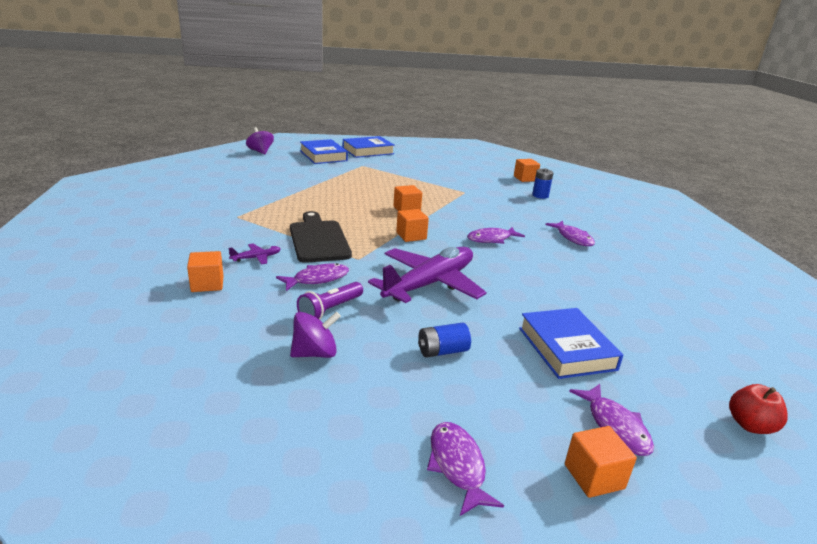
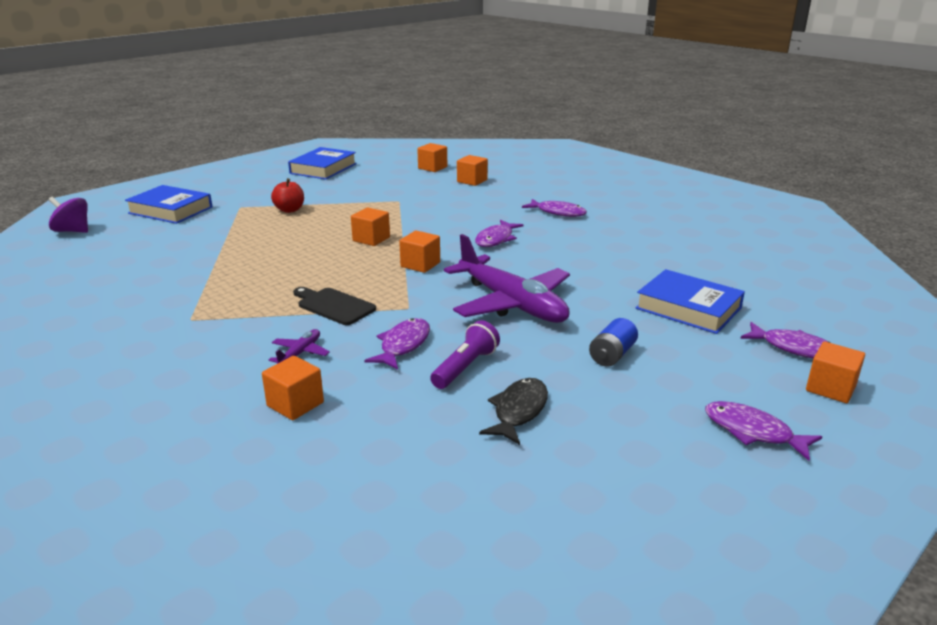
camera: 35 degrees left, 0 degrees up
black cutting board [290,211,352,263] -> black cutting board [293,287,376,325], size x0.65
purple spinning top [290,312,341,358] -> black fish [479,378,548,445]
purple flashlight [297,282,363,320] -> purple flashlight turned 150 degrees counterclockwise [430,320,500,389]
blue book [343,136,395,158] -> blue book moved to [288,147,357,180]
purple plane [368,247,487,303] -> purple plane turned 135 degrees clockwise [444,234,570,323]
blue battery [532,168,553,199] -> orange cube [457,155,488,186]
red apple [729,384,788,434] -> red apple moved to [271,178,304,213]

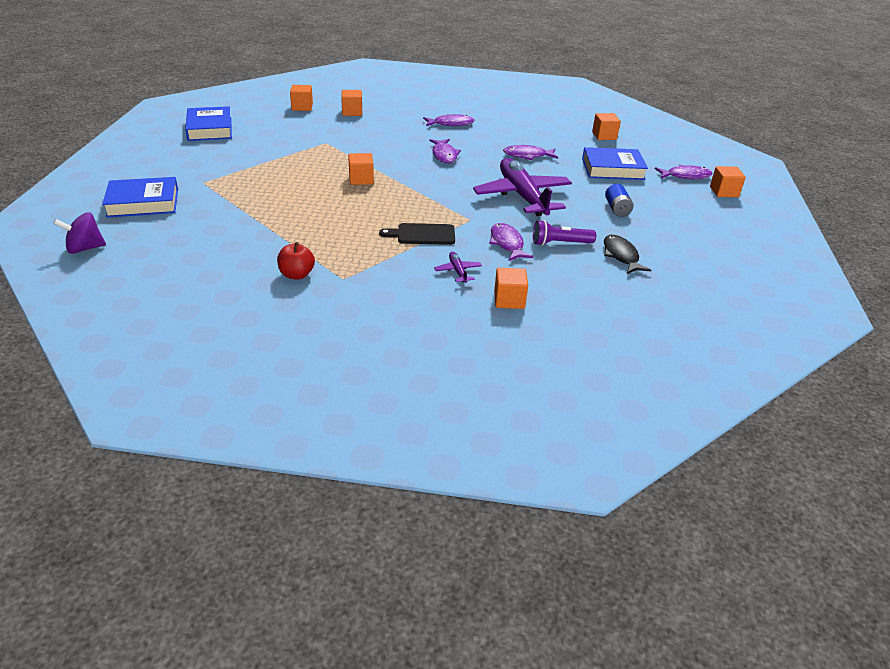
camera: 40 degrees left, 10 degrees up
red apple [271,178,304,213] -> red apple moved to [277,242,315,280]
orange cube [399,230,440,273] -> orange cube moved to [592,113,621,140]
purple flashlight [430,320,500,389] -> purple flashlight turned 90 degrees counterclockwise [533,220,596,246]
purple plane [444,234,570,323] -> purple plane turned 120 degrees counterclockwise [473,158,572,216]
purple fish [705,401,822,461] -> purple fish moved to [503,145,558,160]

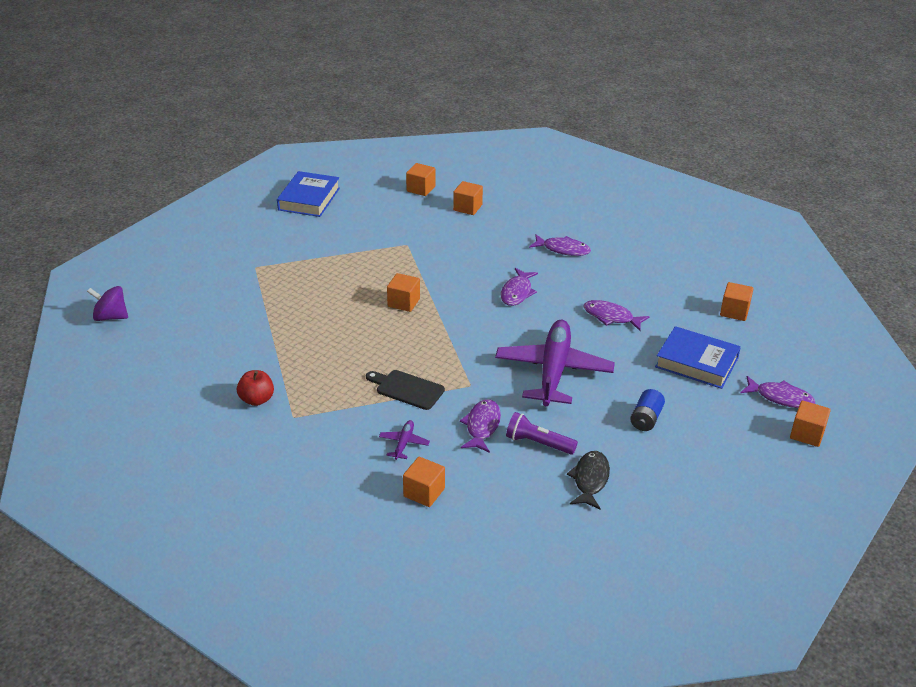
camera: 30 degrees right, 0 degrees up
blue book [102,177,178,218] -> none

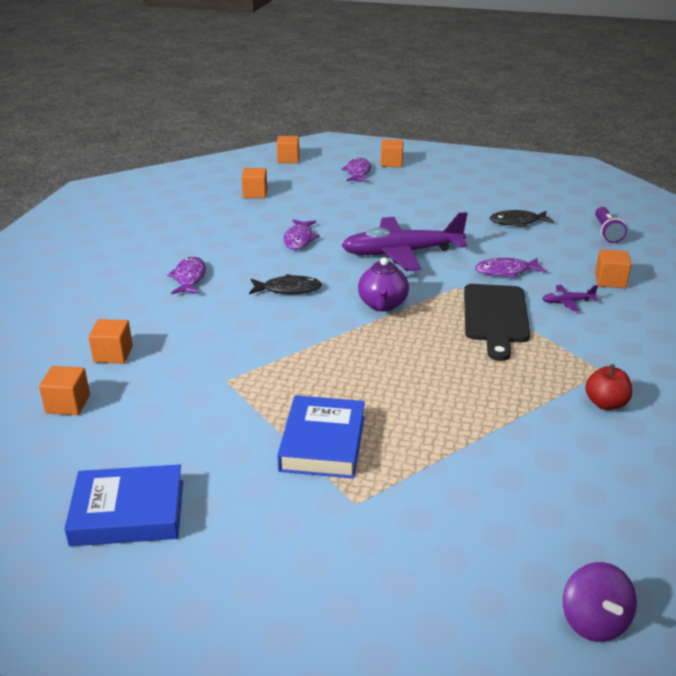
camera: 110 degrees left, 5 degrees down
black cutting board [366,370,445,410] -> black cutting board [464,284,530,361], size x1.54
orange cube [387,273,420,312] -> orange cube moved to [277,136,299,163]
purple fish [501,268,538,306] -> black fish [249,274,322,294]
purple flashlight [506,412,578,455] -> purple flashlight moved to [595,207,627,243]
blue battery [631,389,665,431] -> none
blue book [655,326,741,389] -> blue book moved to [277,395,365,479]
none -> purple teapot [358,257,409,312]

